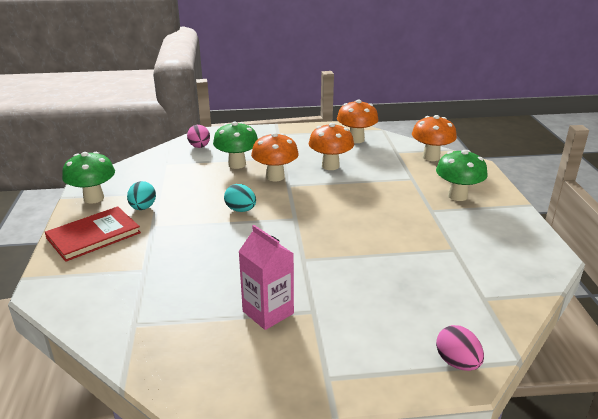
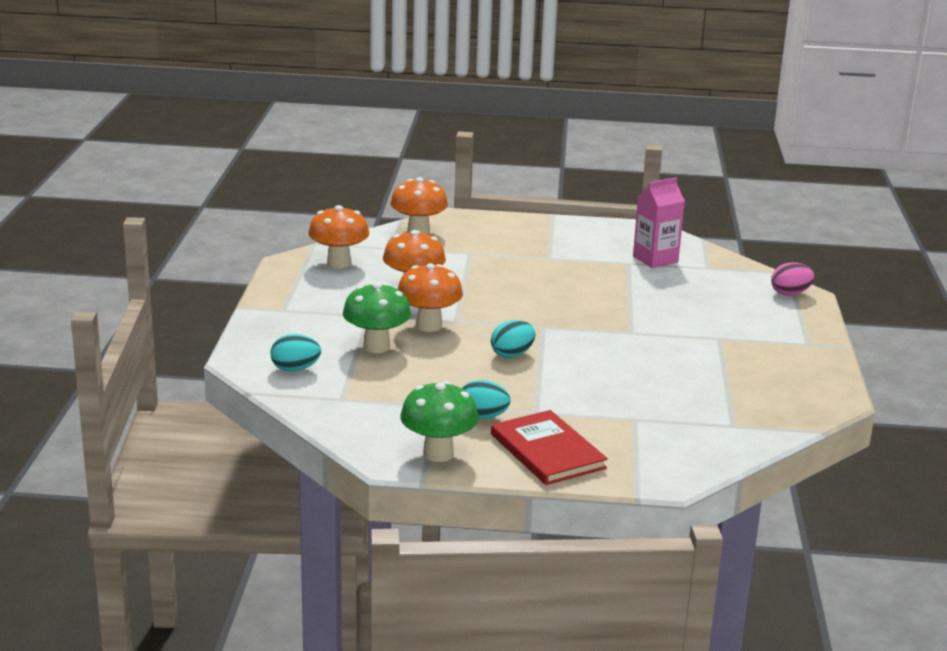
camera: 80 degrees left, 5 degrees down
pink egg [187,125,210,148] -> turquoise egg [271,334,321,372]
pink carton [238,225,294,330] -> pink carton moved to [633,177,685,268]
green mushroom [436,150,488,201] -> none

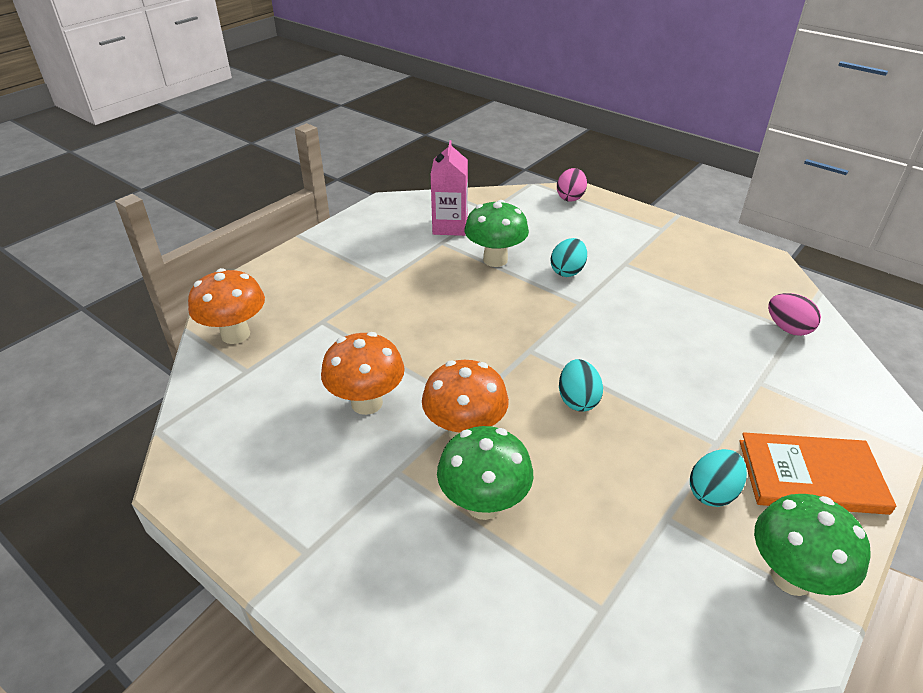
camera: 55 degrees left, 15 degrees up
turquoise egg [271,334,321,372] -> turquoise egg moved to [551,238,587,277]
orange mushroom [308,205,369,269] -> none
red book [491,410,608,485] -> orange book [739,432,896,515]
none -> green mushroom [464,200,529,267]
none -> pink egg [768,293,821,336]

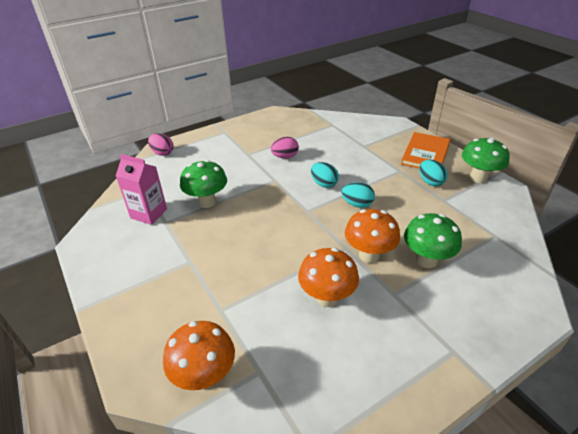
camera: 70 degrees left, 0 degrees up
turquoise egg [551,238,587,277] -> turquoise egg moved to [311,162,339,188]
pink egg [768,293,821,336] -> pink egg moved to [271,137,299,159]

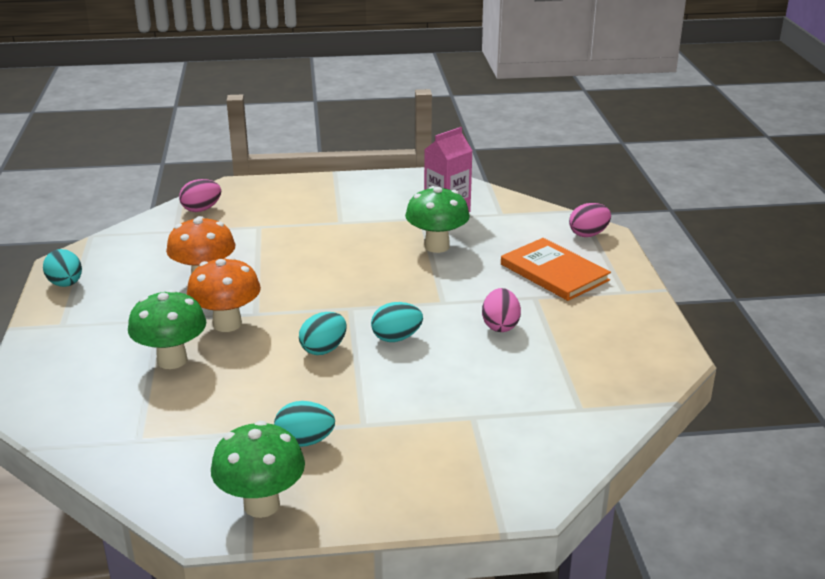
camera: 115 degrees right, 10 degrees down
orange mushroom [163,321,235,390] -> pink egg [179,179,221,212]
orange book [401,132,450,168] -> orange book moved to [501,238,611,301]
none -> turquoise egg [43,249,82,287]

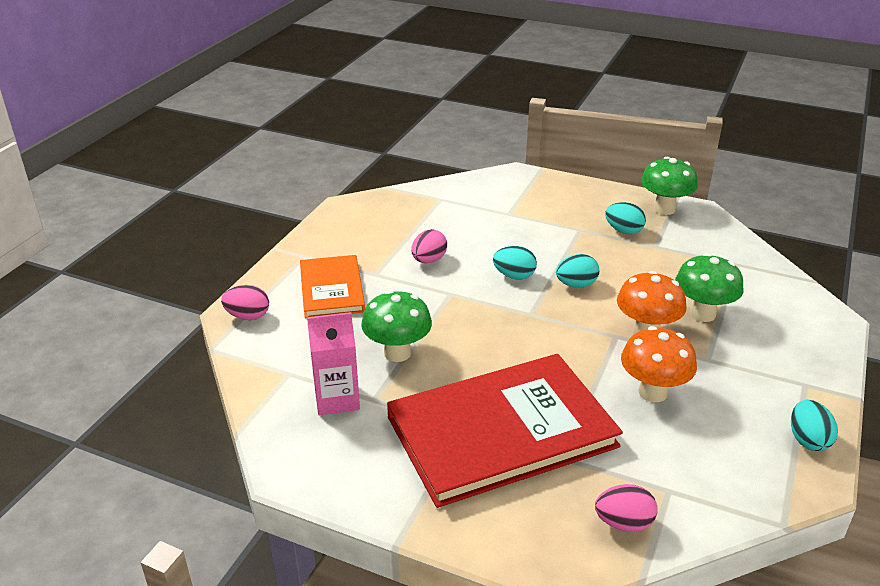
camera: 150 degrees left, 5 degrees up
none -> red book [387,354,623,508]

